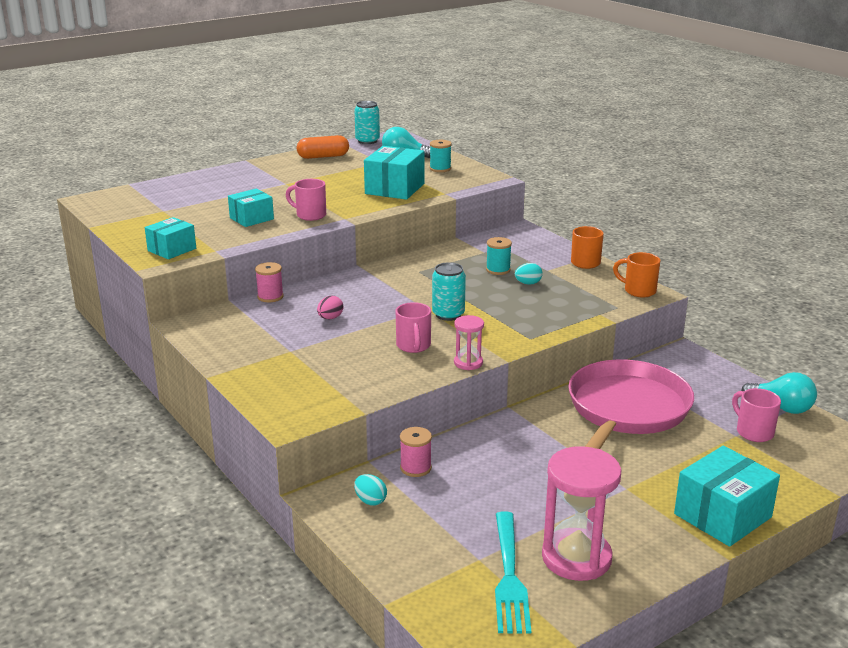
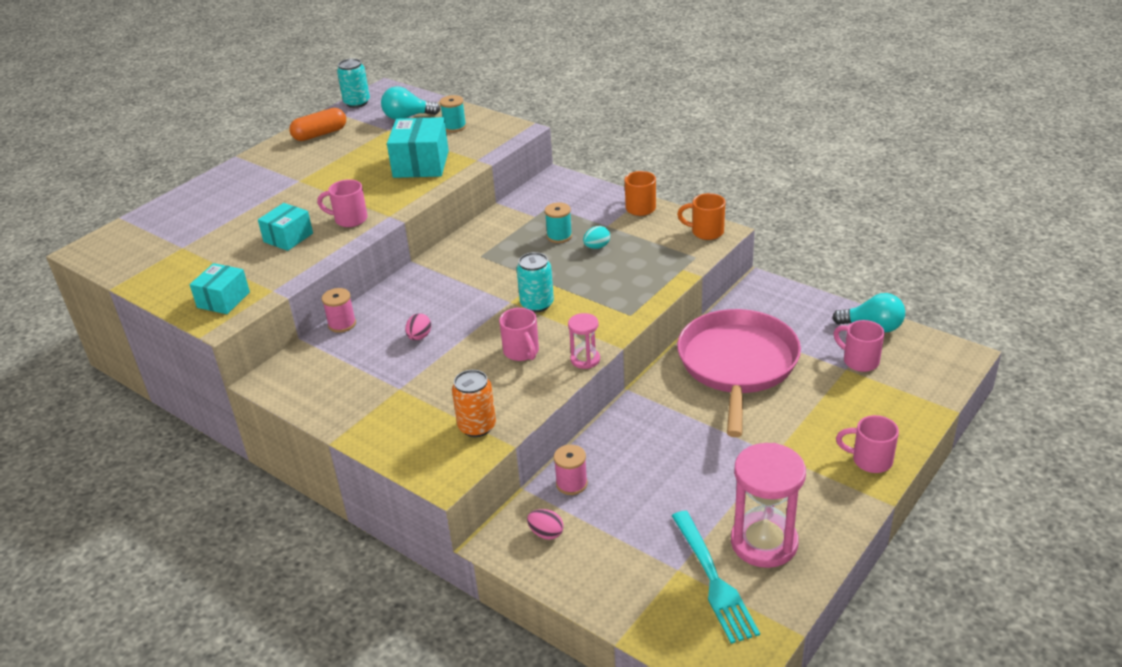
camera: 15 degrees left, 10 degrees up
turquoise egg [354,474,387,506] -> pink egg [527,509,563,540]
turquoise box [674,446,780,547] -> pink mug [836,415,899,473]
none -> orange can [452,370,496,437]

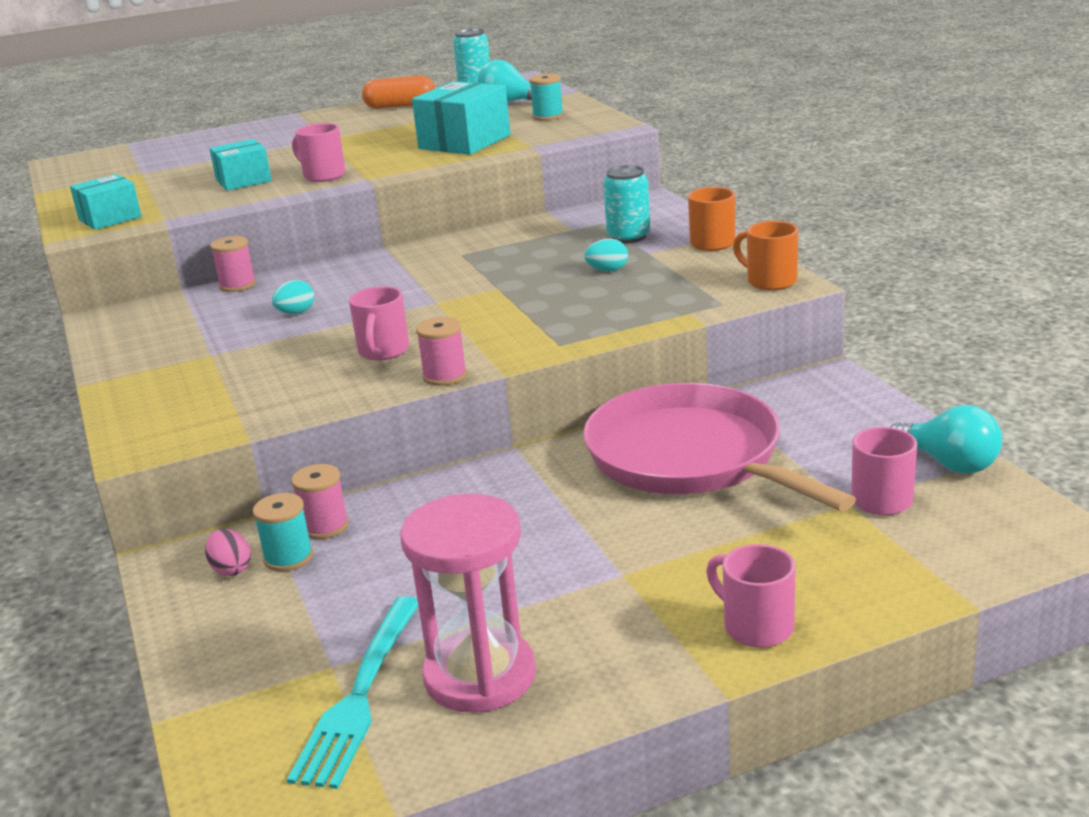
camera: 30 degrees right, 10 degrees down
pink egg [405,313,431,340] -> turquoise egg [272,280,314,314]
orange can [452,370,496,437] -> none
turquoise can [517,252,554,312] -> turquoise can moved to [603,165,650,243]
turquoise spool [545,202,572,243] -> turquoise spool moved to [253,493,313,572]
pink hourglass [568,313,600,369] -> pink spool [416,317,467,386]
pink pan [677,309,801,437] -> pink pan turned 75 degrees counterclockwise [583,383,856,511]

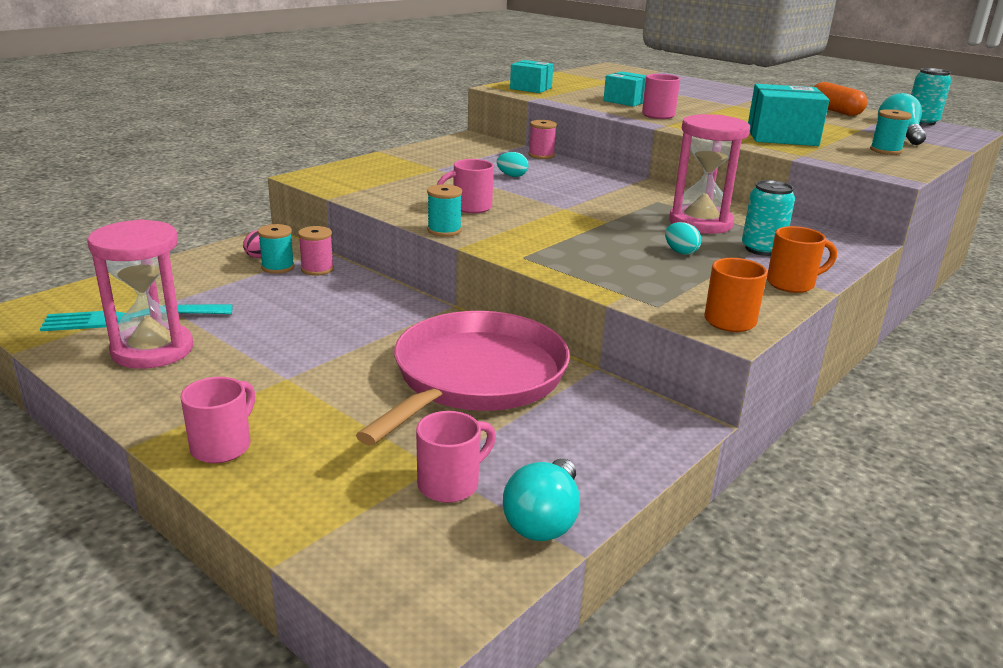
camera: 60 degrees right, 0 degrees up
pink spool [416,317,467,386] -> turquoise spool [427,184,462,237]
none -> pink hourglass [669,114,750,234]

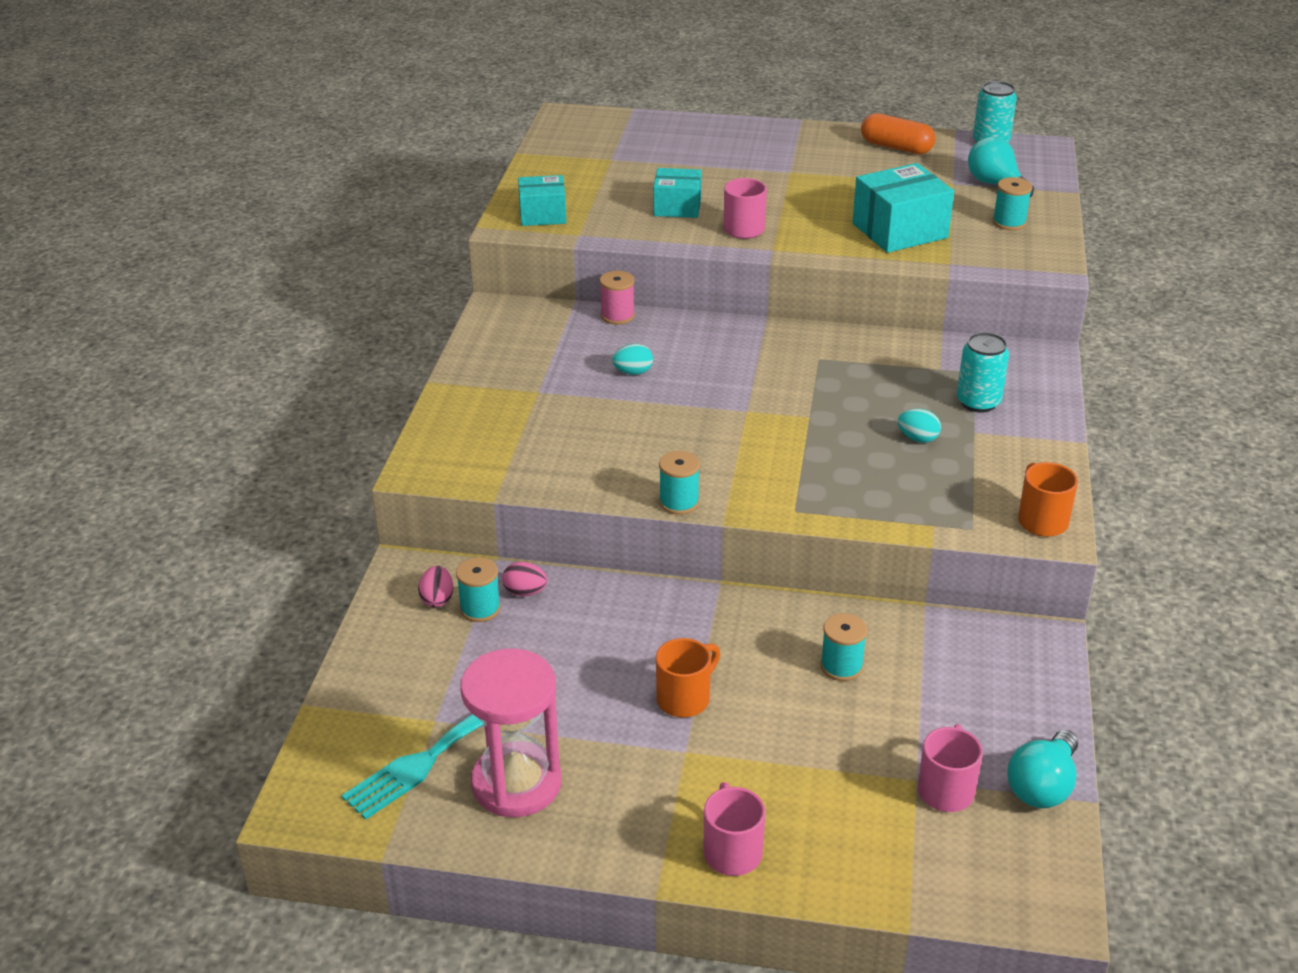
camera: 30 degrees left, 10 degrees up
pink spool [298,226,334,276] -> pink egg [502,562,548,596]
pink pan [356,311,570,445] -> turquoise spool [820,613,867,681]
pink mug [437,159,494,213] -> none
turquoise light bulb [503,459,580,541] -> turquoise light bulb turned 45 degrees clockwise [1007,730,1078,808]
pink hourglass [669,114,750,234] -> none
orange mug [767,226,837,293] -> orange mug moved to [656,638,720,717]

